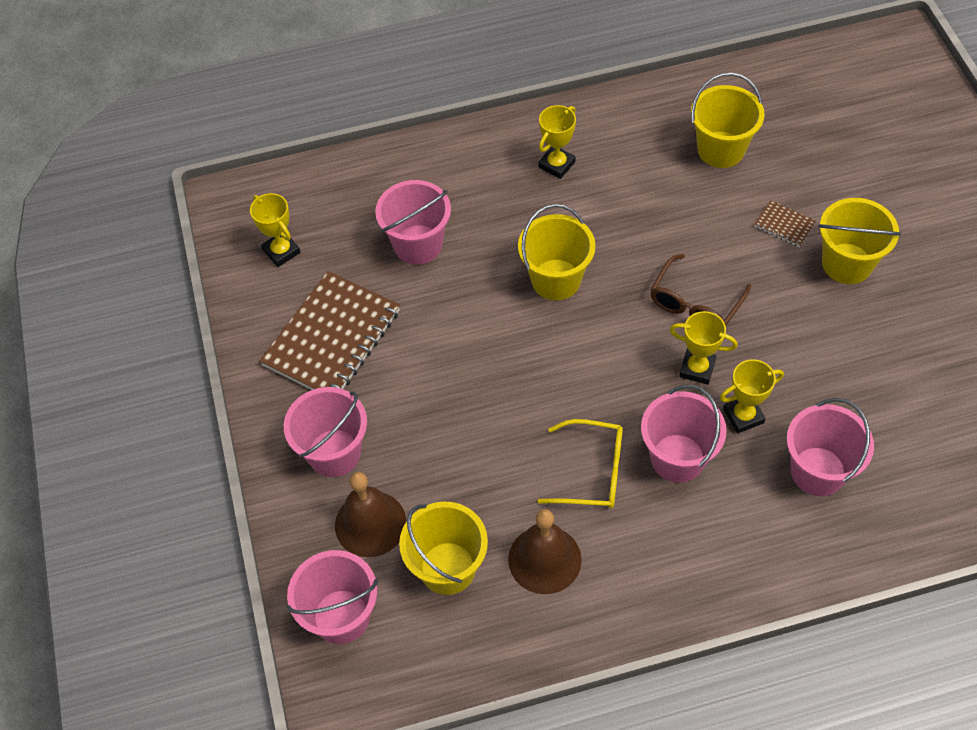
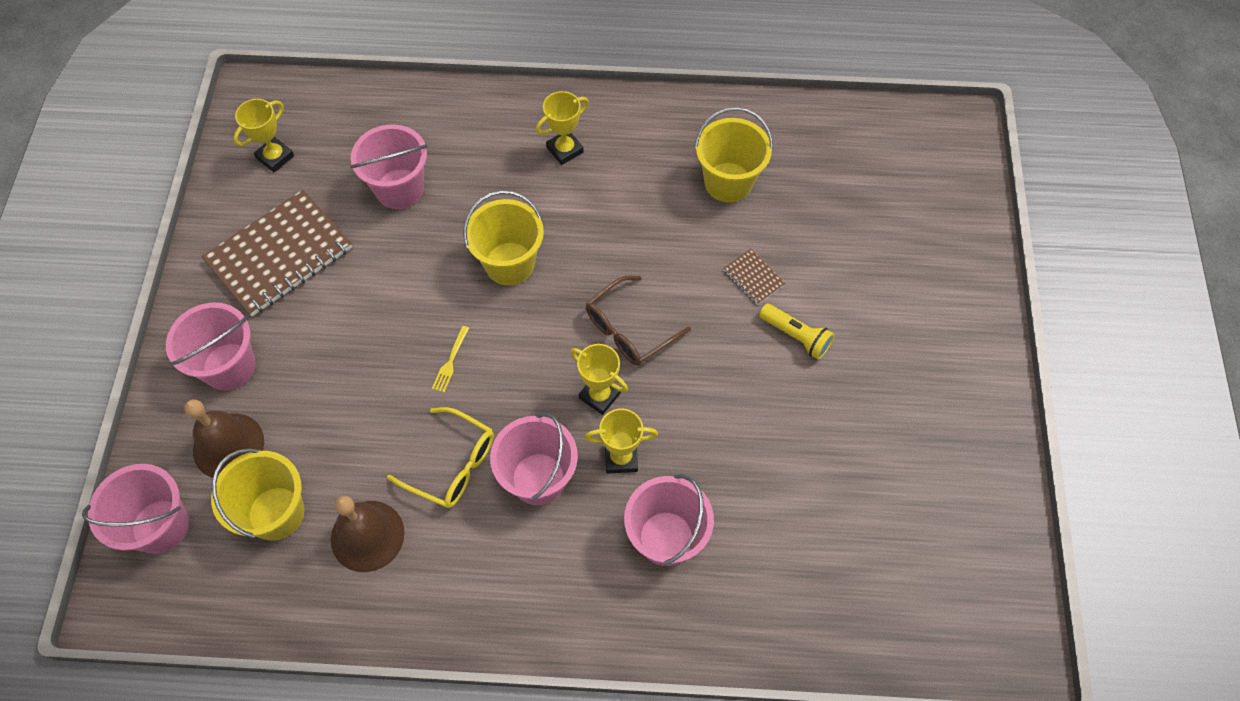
camera: 15 degrees right, 5 degrees up
yellow trophy [250,193,301,267] -> yellow trophy turned 60 degrees clockwise [233,99,294,173]
yellow bucket [818,198,901,284] -> yellow flashlight [759,304,835,360]
none -> yellow fork [432,326,469,393]

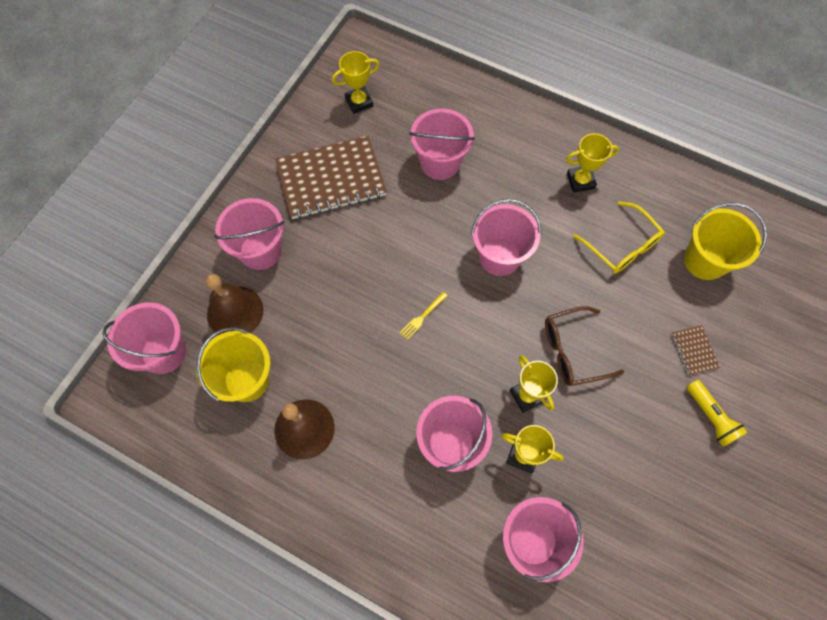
camera: 25 degrees right, 5 degrees up
yellow glasses [387,407,494,508] -> yellow glasses moved to [573,202,665,274]
yellow bucket [463,190,544,285] -> pink bucket [471,199,541,276]

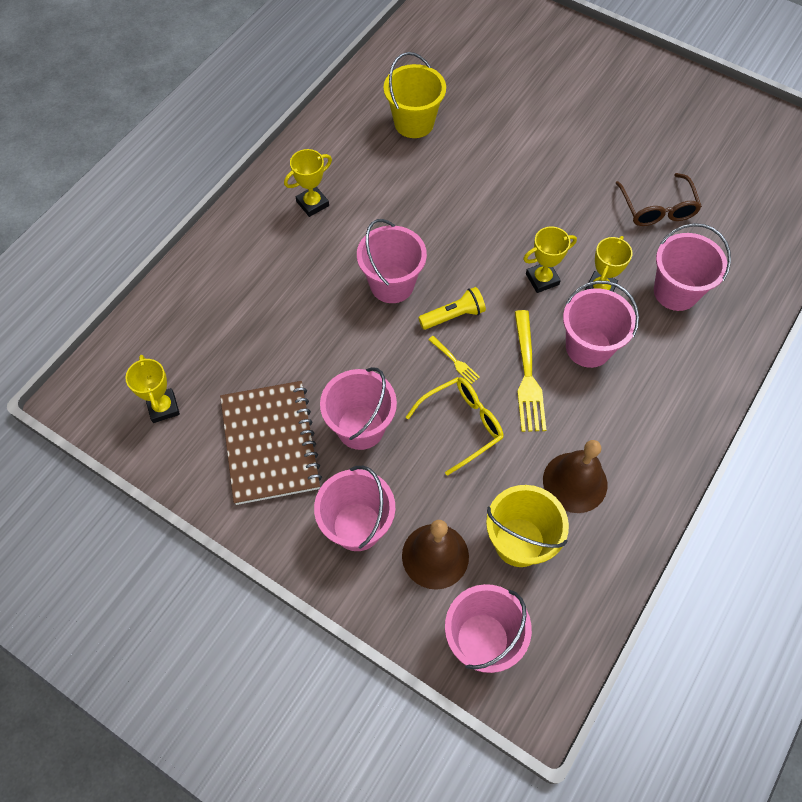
camera: 85 degrees left, 5 degrees down
pink bucket [409,109,475,180] -> pink bucket moved to [320,367,397,450]
brown glasses [545,306,624,386] -> brown glasses moved to [616,173,702,226]
yellow trophy [566,133,619,193] -> yellow trophy turned 60 degrees clockwise [284,149,332,217]
yellow glasses [573,202,665,274] -> yellow glasses moved to [406,377,503,476]
brown notebook [672,325,720,376] -> none
yellow flashlight [687,380,748,447] -> yellow flashlight moved to [418,287,486,330]
none -> yellow fork [515,310,546,432]

